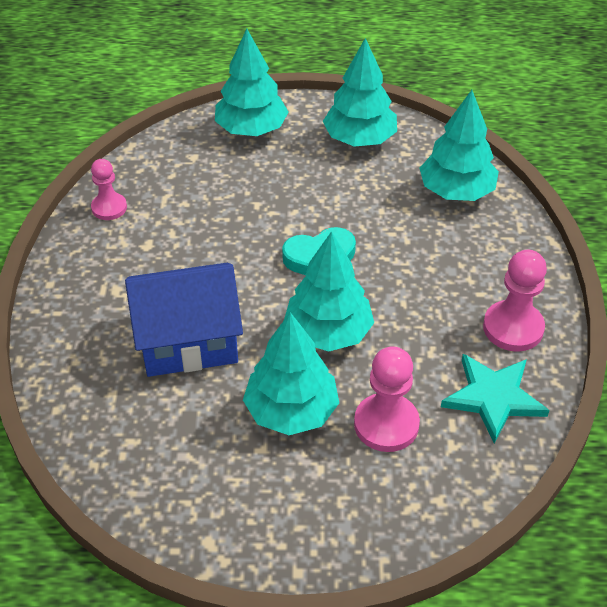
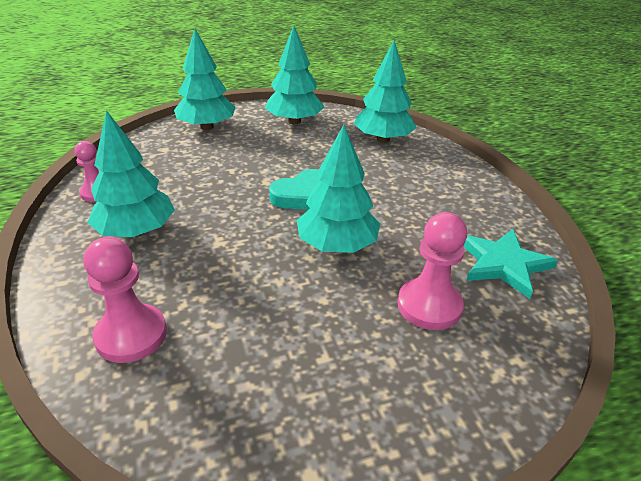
camera: 20 degrees left, 10 degrees down
blue house [125,263,243,377] -> none
turquoise tree [243,312,339,435] -> turquoise tree moved to [87,110,175,237]
pink pawn [483,250,547,352] -> pink pawn moved to [84,237,167,363]

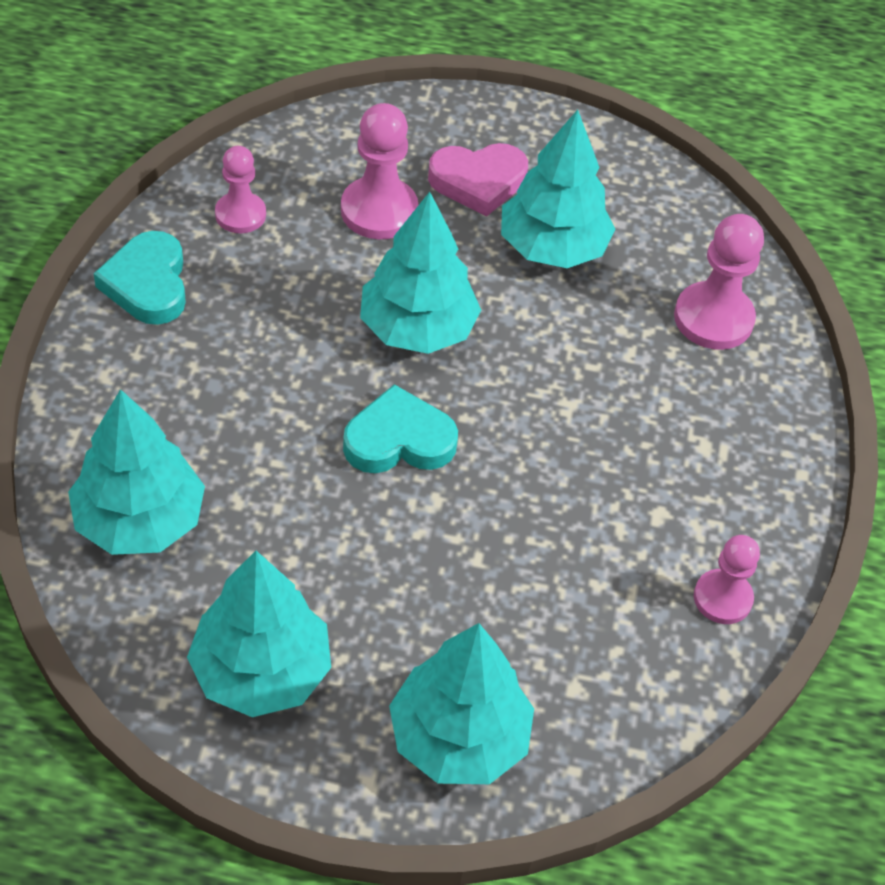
camera: 155 degrees left, 15 degrees up
turquoise tree [87,110,175,237] -> turquoise tree moved to [501,110,616,268]
turquoise star [463,229,558,299] -> pink pawn [215,146,266,233]
none -> turquoise heart [93,231,186,325]
none -> pink heart [428,143,528,217]

